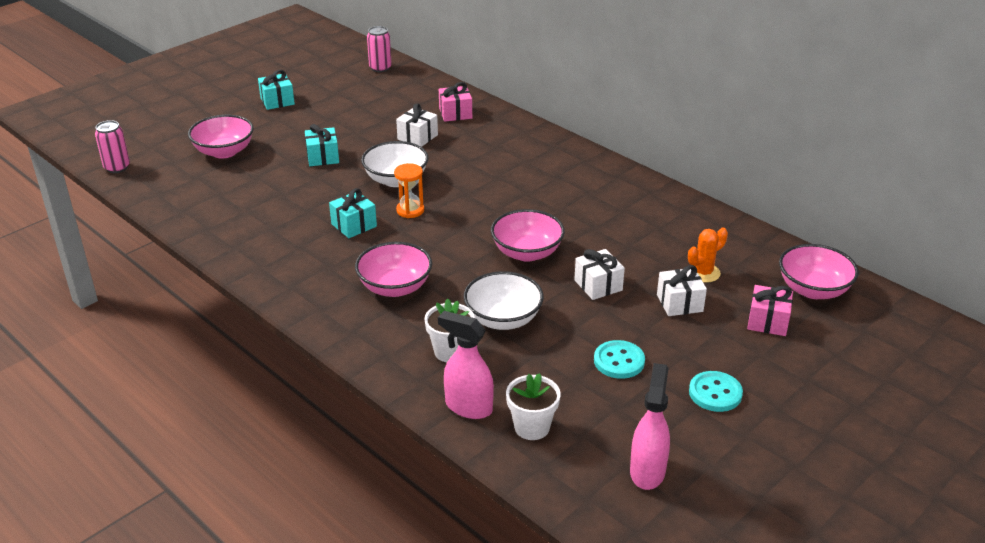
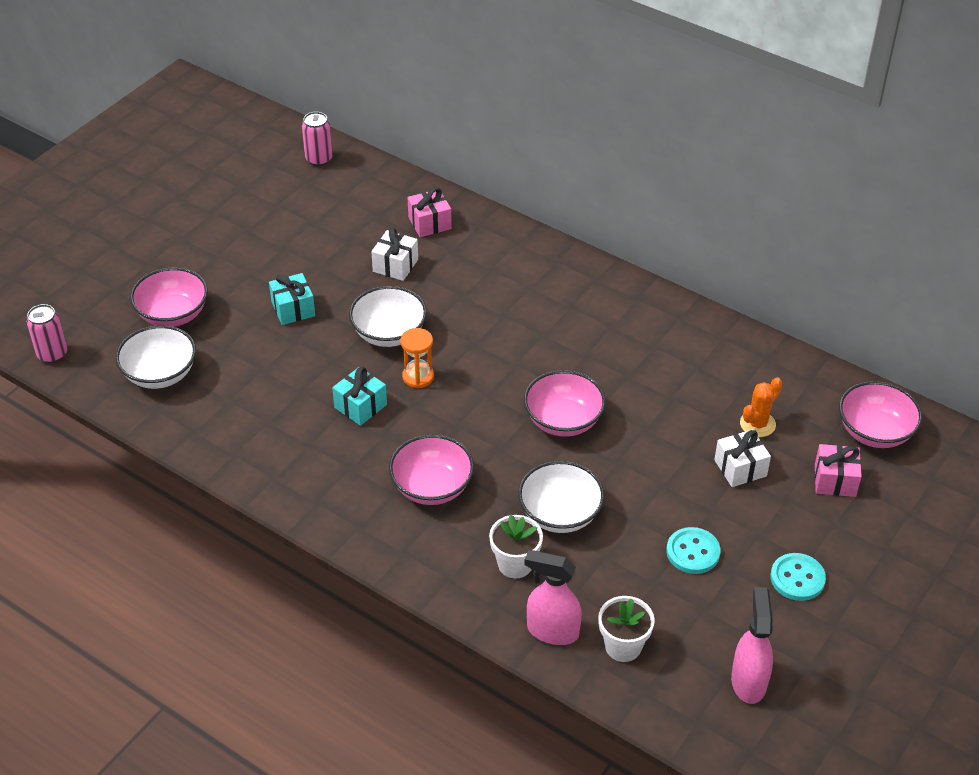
camera: 10 degrees left, 10 degrees up
turquoise gift [258,70,295,110] -> none
white gift [574,249,625,300] -> none
none -> white bowl [116,325,196,389]

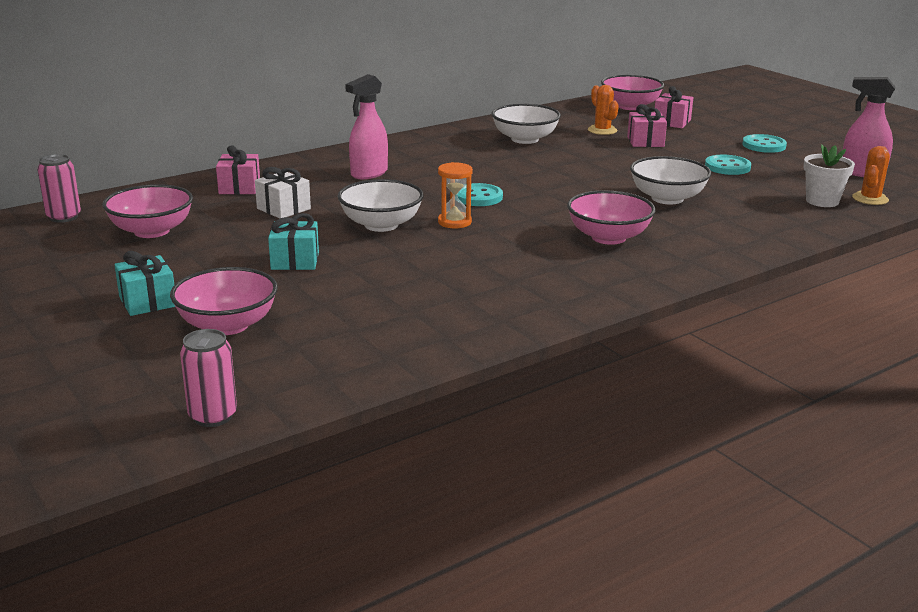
camera: 70 degrees left, 20 degrees down
white bowl [116,325,196,389] -> white bowl moved to [491,104,561,144]
turquoise gift [332,367,387,426] -> turquoise gift moved to [115,251,175,316]
white flower pot [489,515,543,578] -> none
pink bowl [524,370,606,437] -> pink bowl moved to [102,184,193,238]
pink spray bottle [524,550,582,645] -> pink spray bottle moved to [345,74,388,179]
white gift [714,429,771,487] -> pink gift [627,104,667,147]
none -> turquoise button [457,183,503,206]
none -> orange cactus [852,146,890,205]

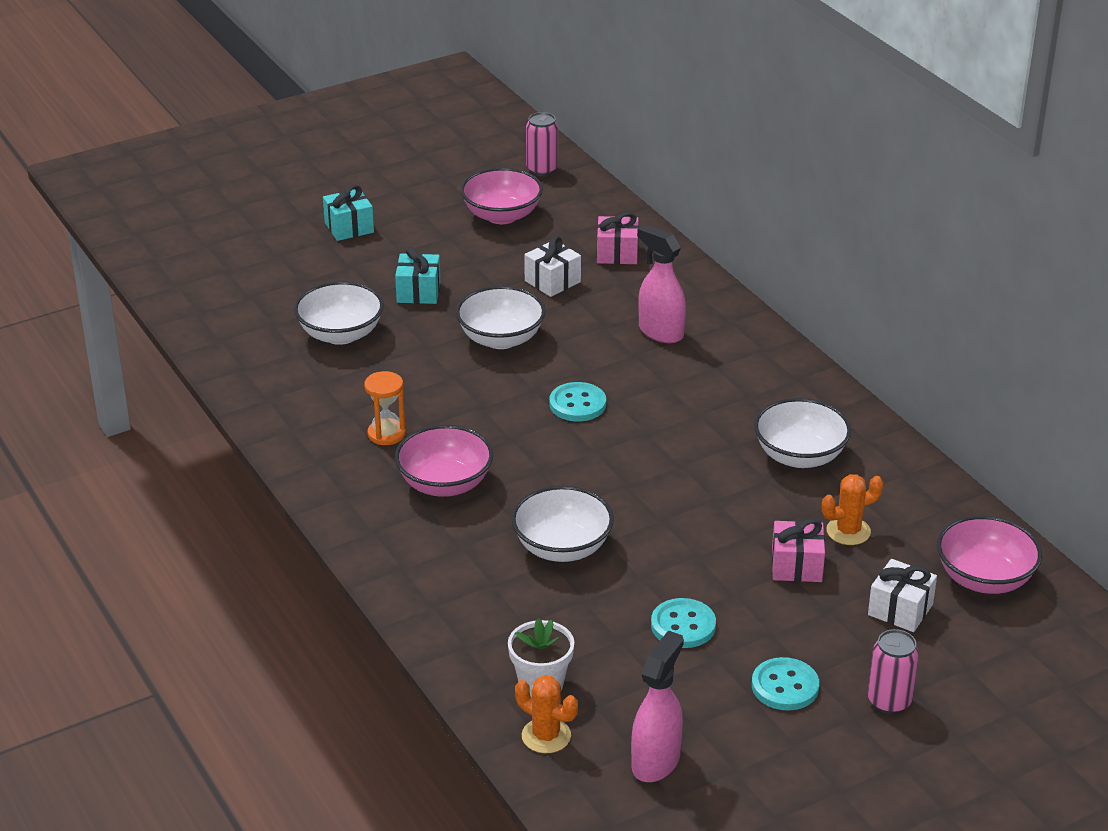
camera: 95 degrees right, 10 degrees up
pink bowl [170,267,278,335] -> none
pink can [180,329,237,427] -> pink can moved to [868,629,919,714]
orange hourglass [438,162,473,228] -> orange hourglass moved to [364,371,406,445]
pink gift [654,86,693,128] -> white gift [868,559,937,632]
none -> white bowl [294,281,384,345]

